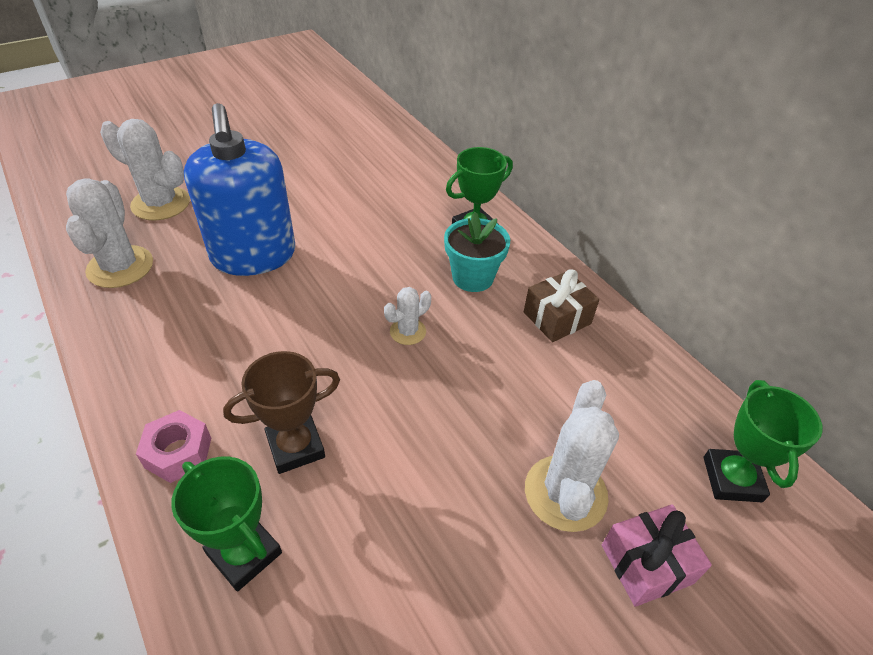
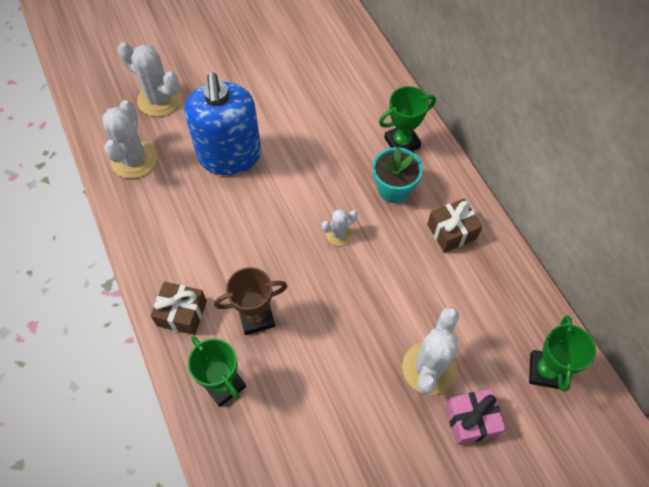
camera: 10 degrees right, 15 degrees up
pink nut [136,410,211,483] -> brown gift [150,282,207,335]

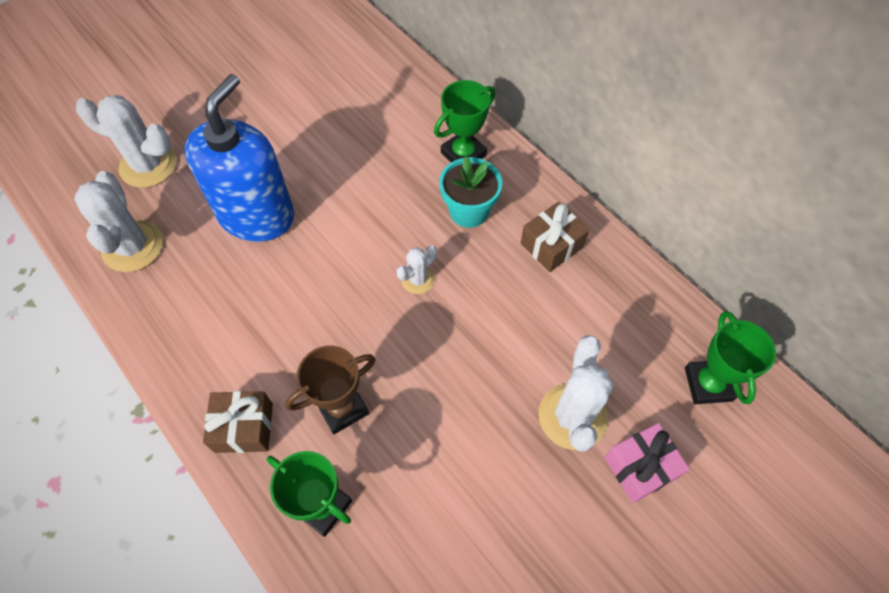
camera: 15 degrees left, 0 degrees up
blue soap dispenser [184,73,261,175] -> blue soap dispenser turned 135 degrees counterclockwise [184,74,294,242]

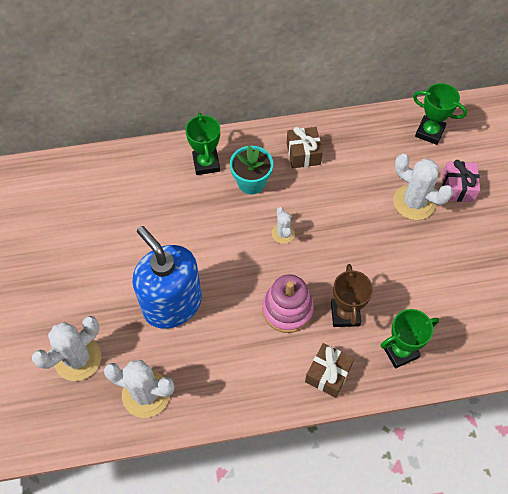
camera: 60 degrees left, 0 degrees up
none -> pink stacking toy [262,275,314,333]

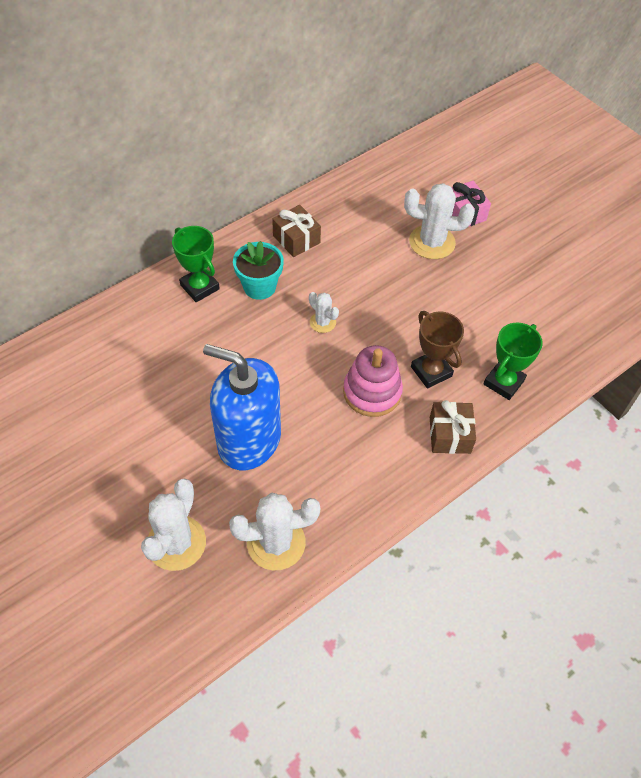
camera: 30 degrees left, 5 degrees down
green trophy [413,83,467,145] -> none

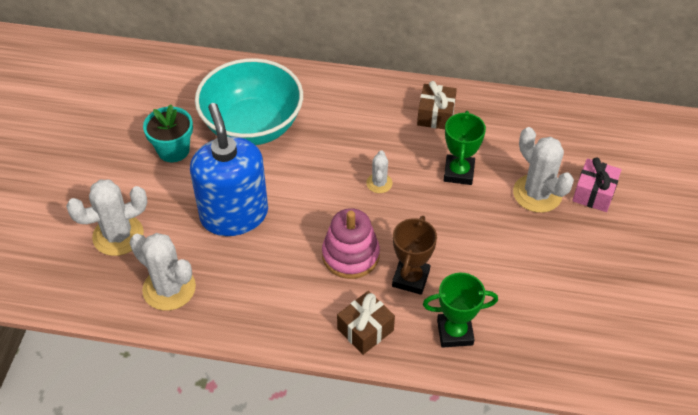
camera: 50 degrees right, 5 degrees down
green trophy [172,226,220,302] -> green trophy moved to [443,111,486,185]
turquoise flower pot [233,241,284,300] -> turquoise flower pot moved to [143,104,193,162]
none -> turquoise bowl [195,58,303,145]

